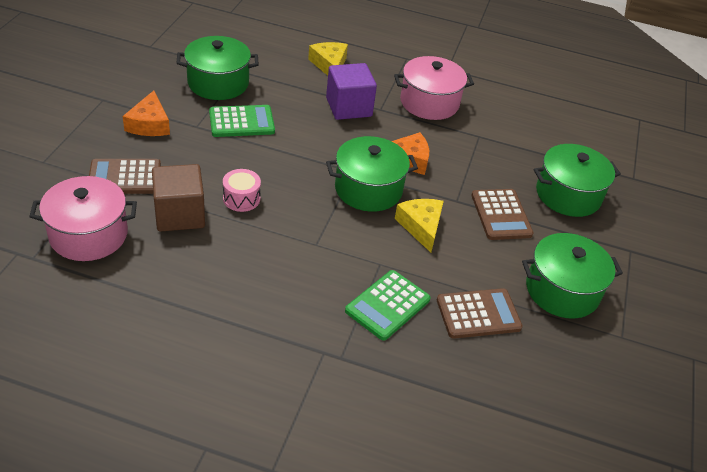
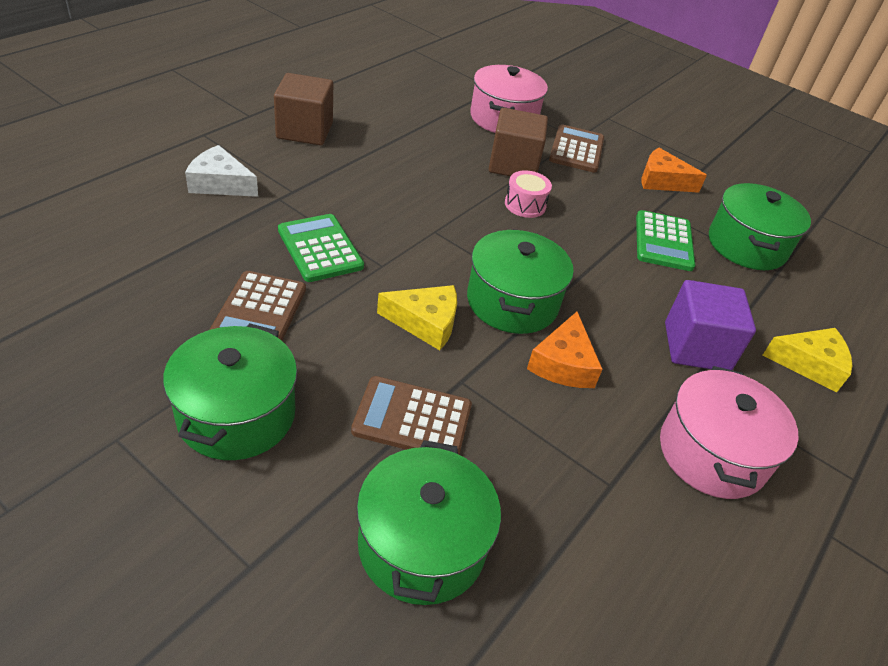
camera: 110 degrees right, 0 degrees up
none -> white cheese [185,145,258,197]
none -> brown cube [274,73,333,145]

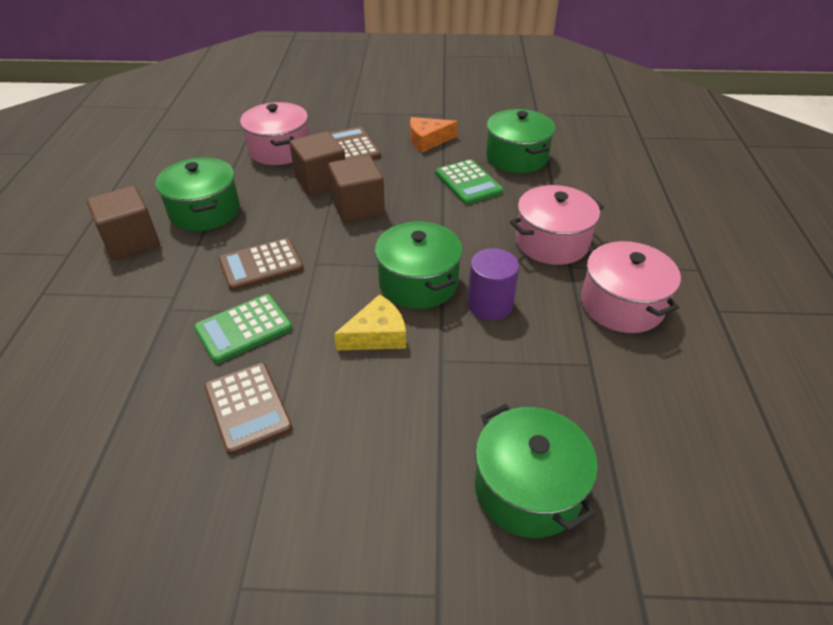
camera: 30 degrees left, 0 degrees up
green pot [163,323,297,460] -> green pot moved to [156,157,240,231]
white cheese [185,145,258,197] -> none
green calculator [278,214,364,282] -> green calculator turned 60 degrees counterclockwise [194,294,292,363]
brown calculator [351,376,472,455] -> brown calculator moved to [219,238,304,291]
pink drum [505,170,552,218] -> brown cube [328,155,385,223]
orange cheese [527,312,602,388] -> purple cylinder [467,248,519,320]
purple cube [665,280,756,370] -> pink pot [510,185,604,265]
yellow cheese [763,328,852,392] -> none

